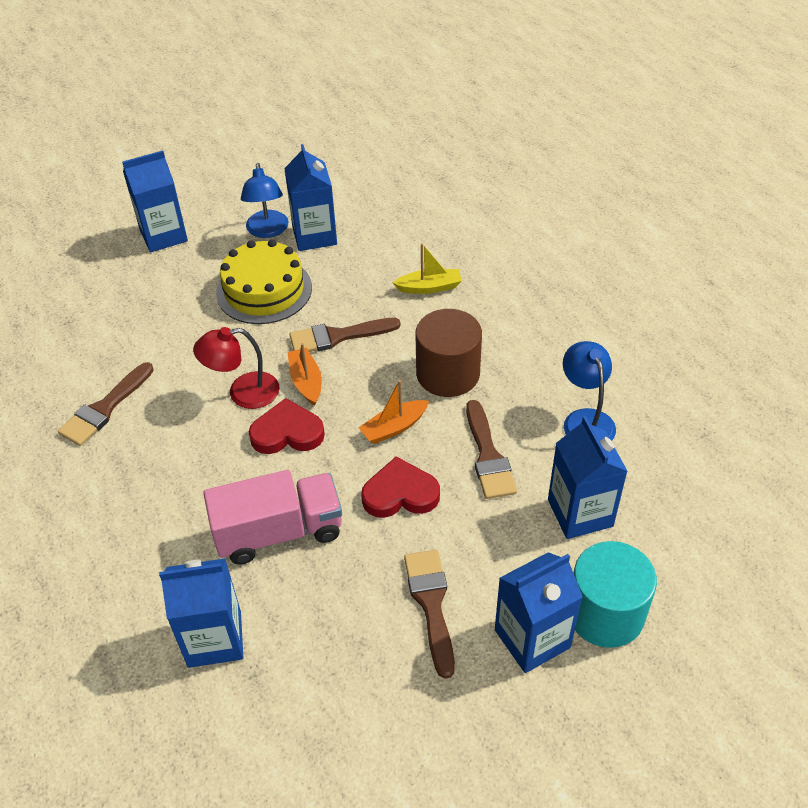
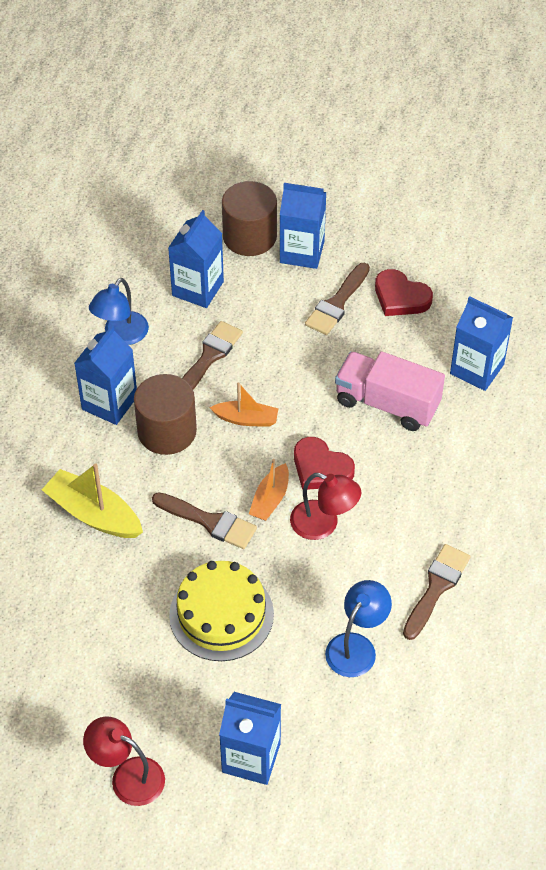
camera: 140 degrees left, 5 degrees up
brown brush [58,362,154,446] -> brown brush turned 45 degrees counterclockwise [403,544,471,640]
blue lamp [241,163,289,238] -> blue lamp moved to [325,580,392,677]
blue carton [284,144,337,251] -> blue carton moved to [74,325,137,425]
red heart [361,457,440,518] -> red heart moved to [375,269,433,316]
yellow boat [393,243,462,294] -> yellow boat [42,463,143,538], size x1.60
turquoise cylinder [573,541,657,648] -> brown cylinder [222,181,277,256]
none -> red lamp [83,717,165,806]

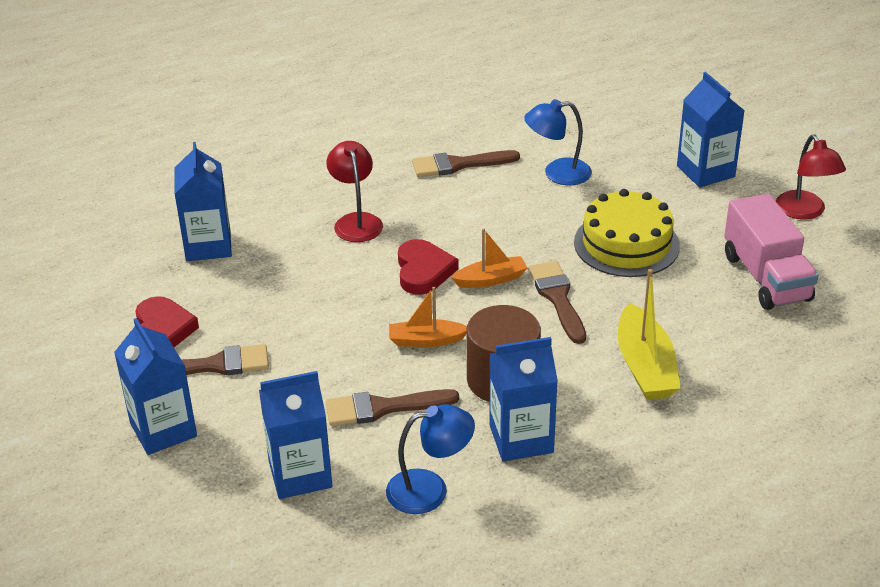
camera: 130 degrees left, 15 degrees down
orange boat [210,382,279,427] -> orange boat turned 60 degrees counterclockwise [389,287,467,347]
brown cylinder [222,181,277,256] -> none
red lamp [290,473,361,540] -> red lamp moved to [326,141,383,242]
pink truck [335,351,445,431] -> pink truck moved to [724,194,818,310]

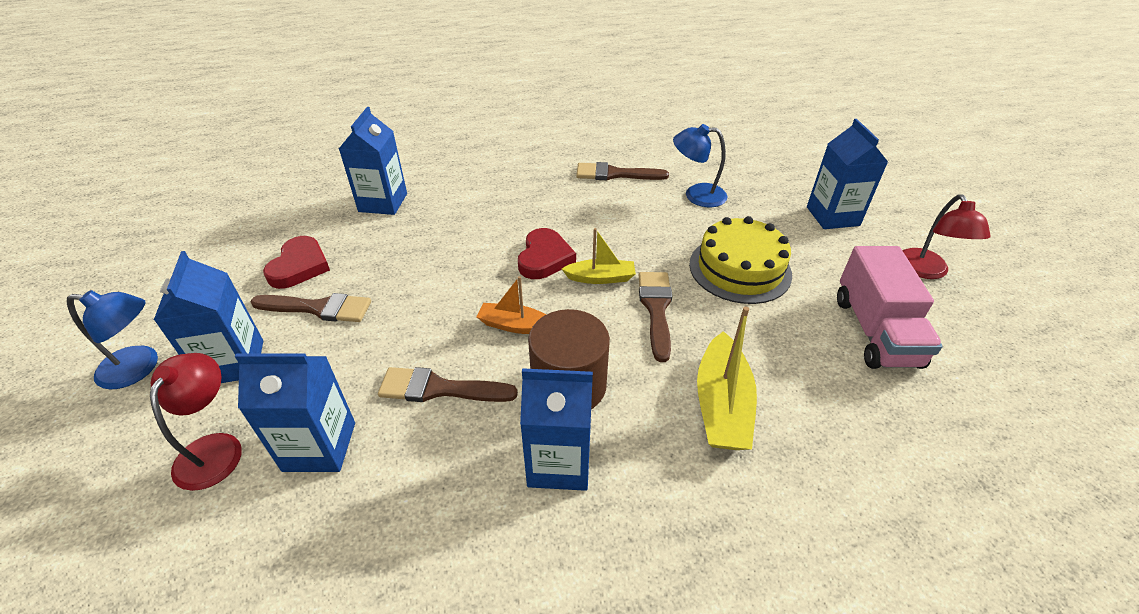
camera: 15 degrees right, 5 degrees up
red lamp [326,141,383,242] -> red lamp moved to [150,353,242,491]
blue lamp [386,404,475,514] -> blue lamp moved to [67,290,158,389]
orange boat [451,229,527,288] -> yellow boat [562,228,636,284]

